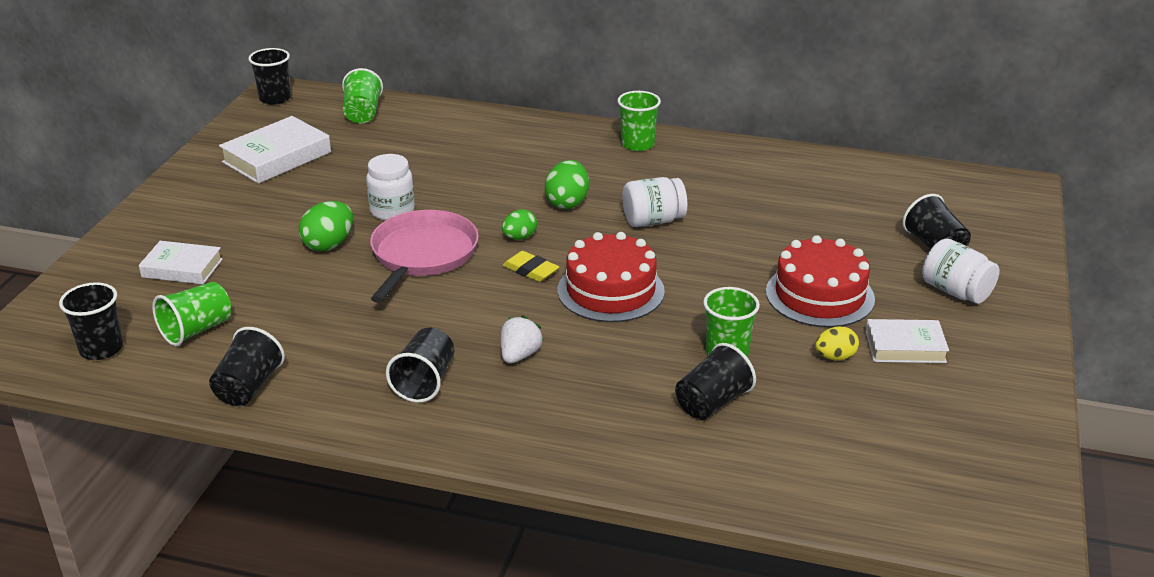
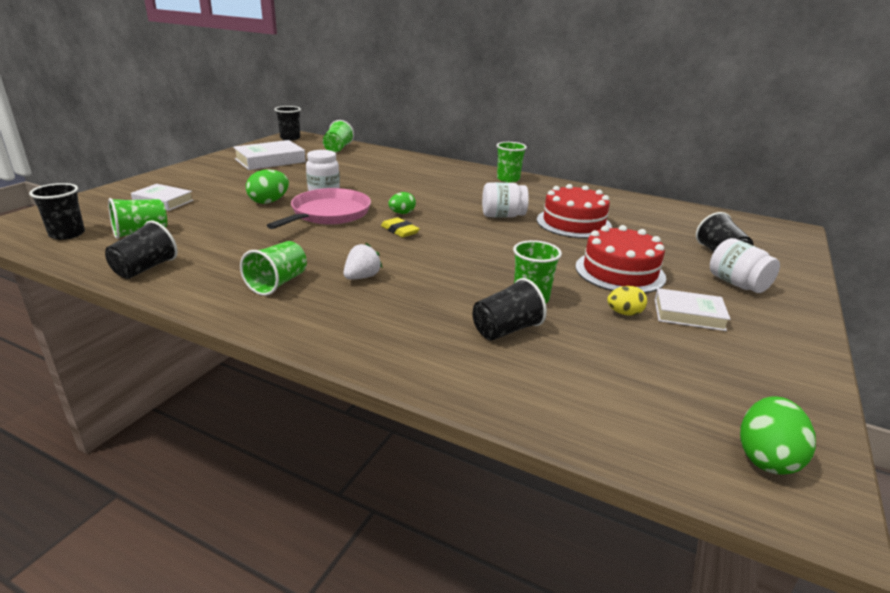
camera: 10 degrees right, 5 degrees down
black cup [386,328,454,403] -> green cup [240,241,307,296]
green egg [545,160,589,209] -> green egg moved to [740,396,816,474]
red cake [557,232,665,322] -> red cake moved to [537,184,612,238]

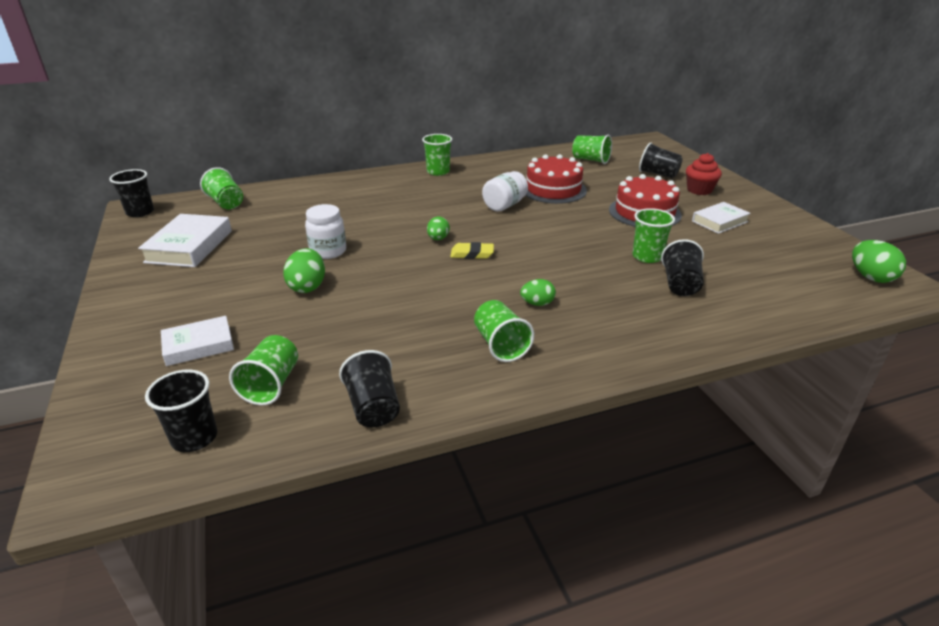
camera: 45 degrees left, 5 degrees up
pink pan [267,188,371,229] -> none
white strawberry [343,243,382,280] -> green egg [520,279,556,306]
yellow egg [607,286,647,316] -> none
white jar [710,238,780,293] -> red cupcake [686,153,722,195]
none -> green cup [572,134,612,164]

